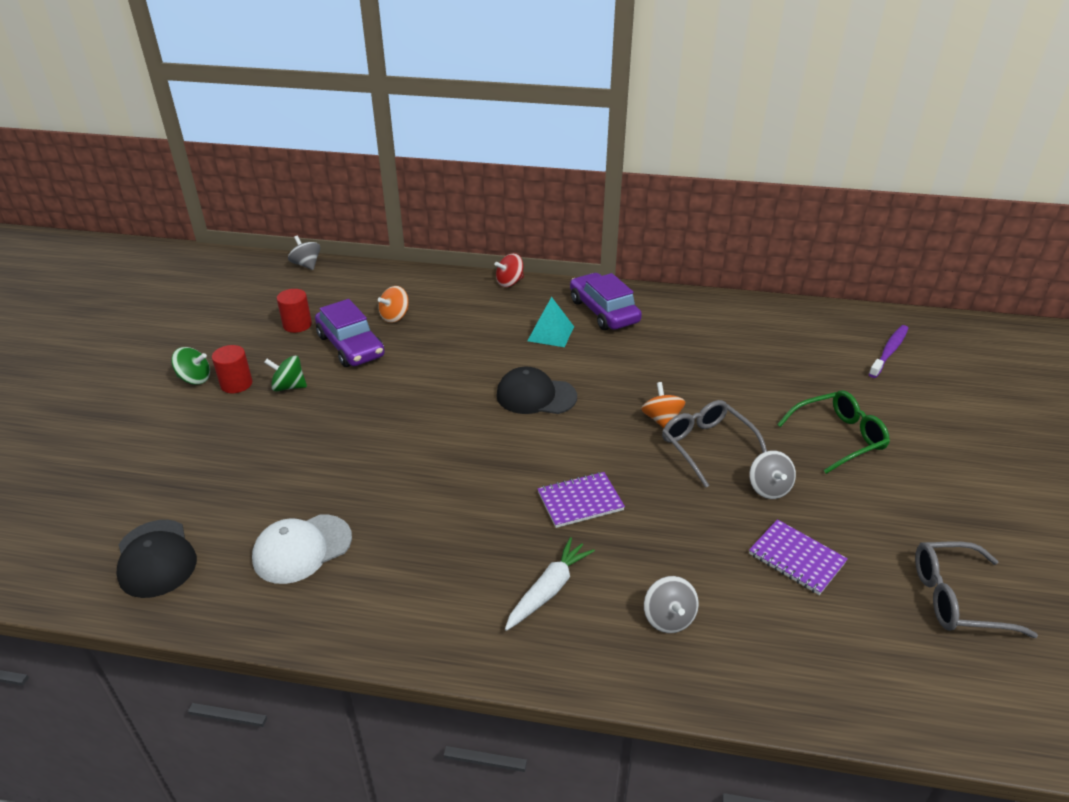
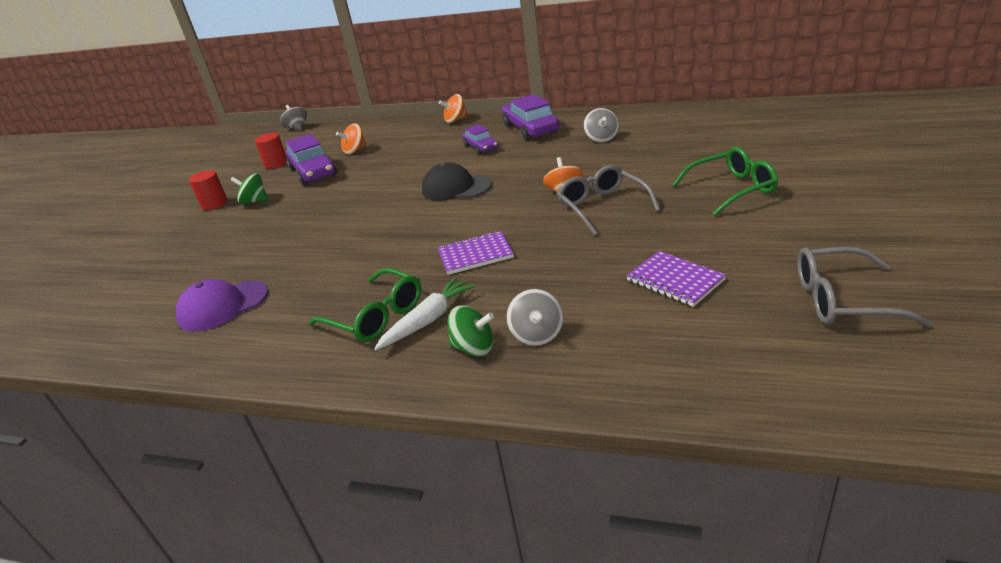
camera: 10 degrees right, 5 degrees down
black cap [116,520,197,598] -> none
green spinning top [171,347,210,385] -> green spinning top moved to [448,305,494,357]
white cap [252,514,352,584] -> purple cap [176,279,268,332]
red spinning top [495,253,524,287] -> orange spinning top [439,94,468,123]
turquoise pyramid [528,297,574,347] -> purple car [462,124,498,154]
grey spinning top [749,450,796,499] -> grey spinning top moved to [584,108,619,142]
purple toothbrush [869,325,908,378] -> none
none -> green glasses [309,268,422,342]

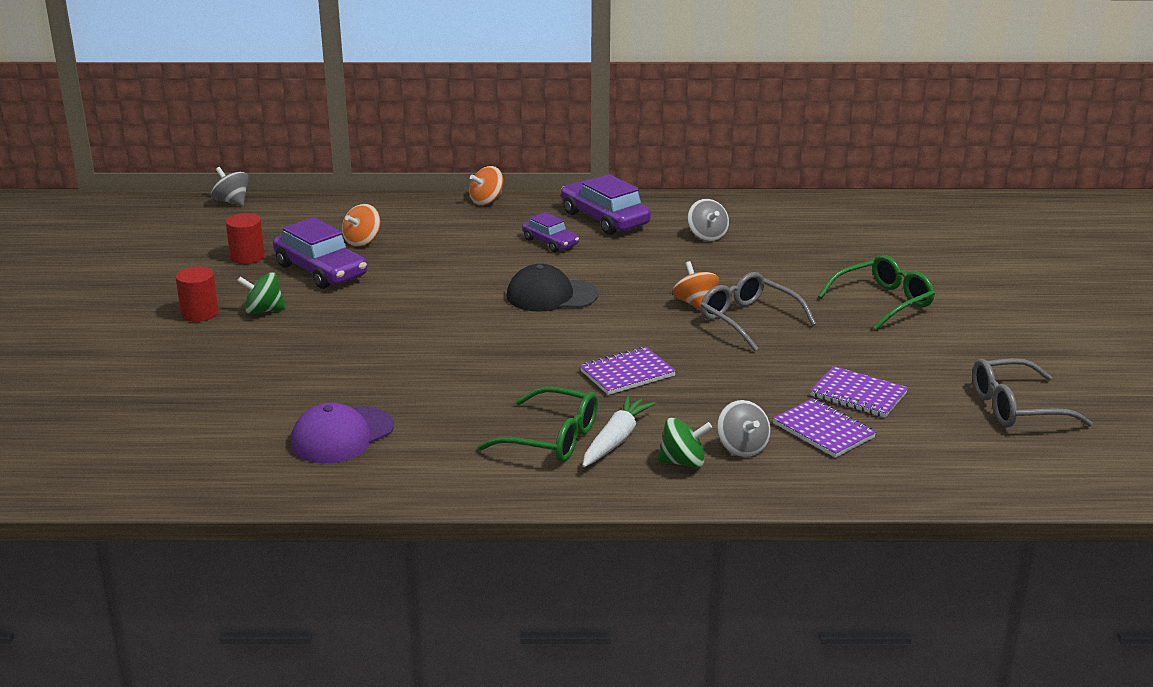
camera: 20 degrees left, 5 degrees down
none -> purple notebook [773,398,876,458]

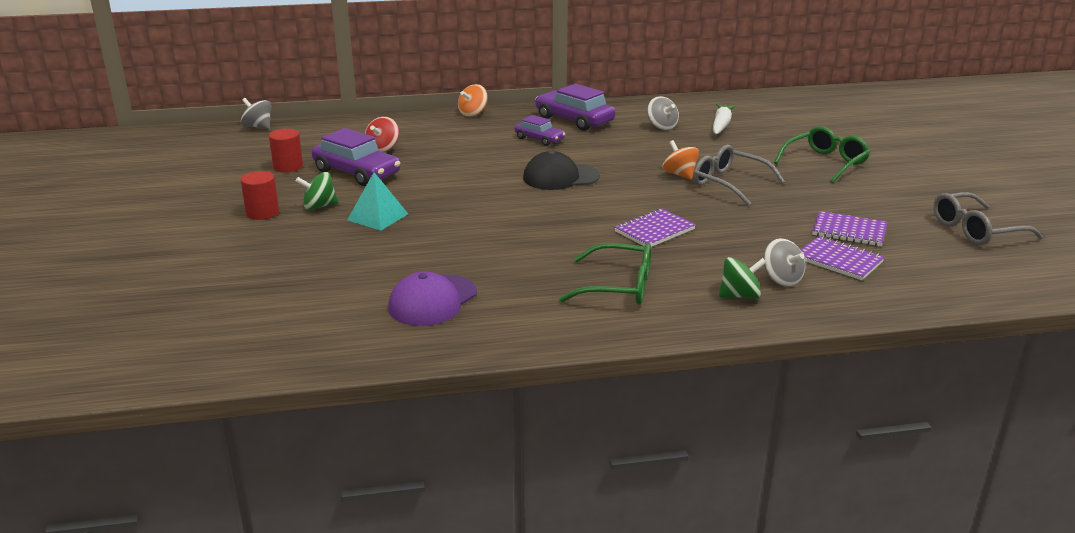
camera: 10 degrees left, 0 degrees up
orange spinning top [342,204,381,246] -> red spinning top [365,117,399,152]
white carrot [583,396,655,467] -> white carrot moved to [713,103,736,135]
none -> turquoise pyramid [347,172,408,230]

